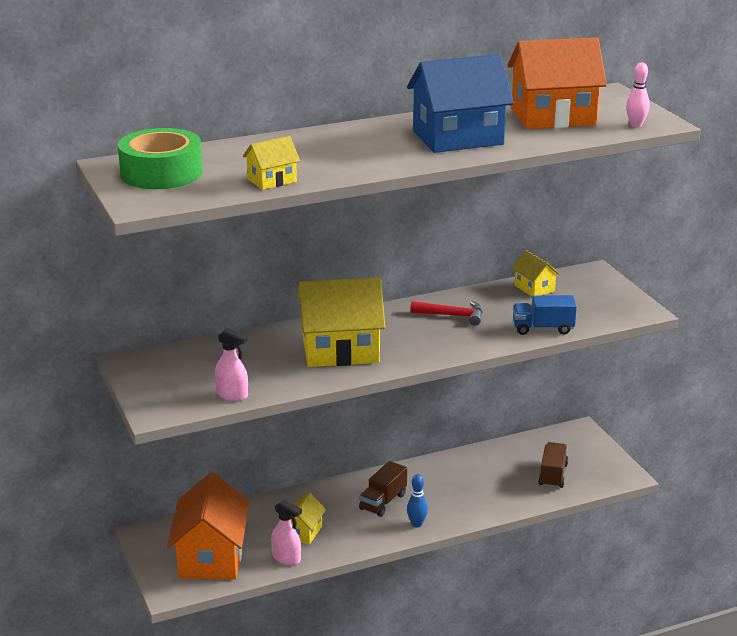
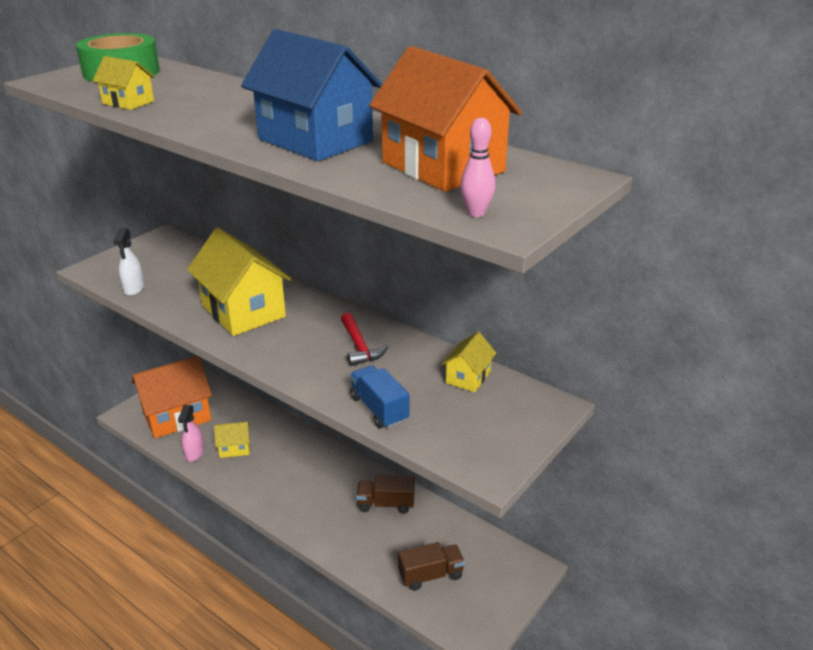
camera: 60 degrees right, 5 degrees up
pink spray bottle [214,328,248,401] -> white spray bottle [114,228,145,296]
brown truck [359,461,407,517] -> brown truck moved to [356,475,415,514]
blue bowling pin [407,474,428,527] -> none

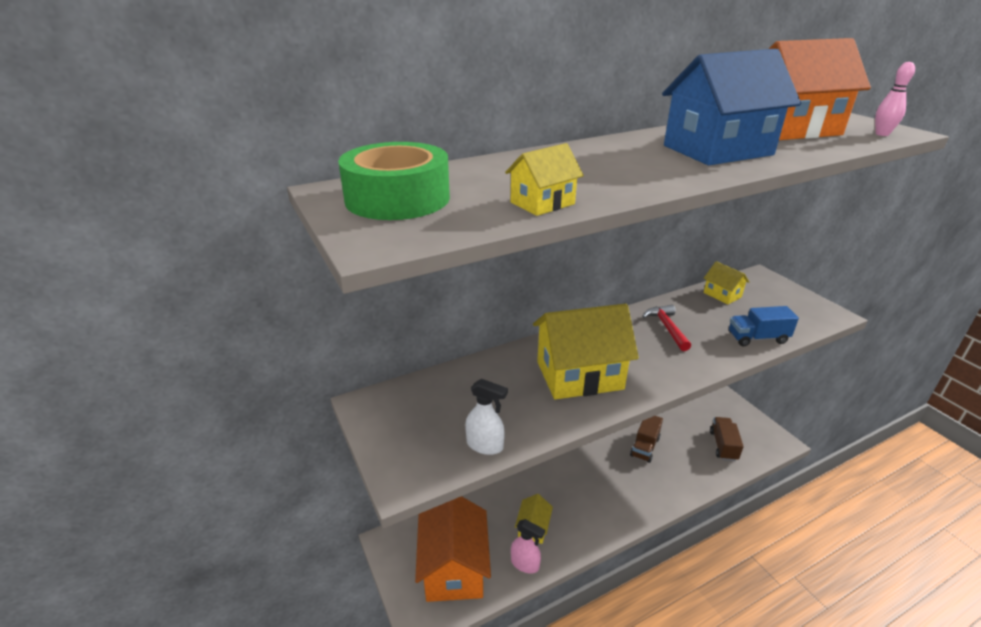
camera: 65 degrees left, 0 degrees up
red hammer [341,313,388,366] -> red hammer turned 105 degrees counterclockwise [642,305,691,351]

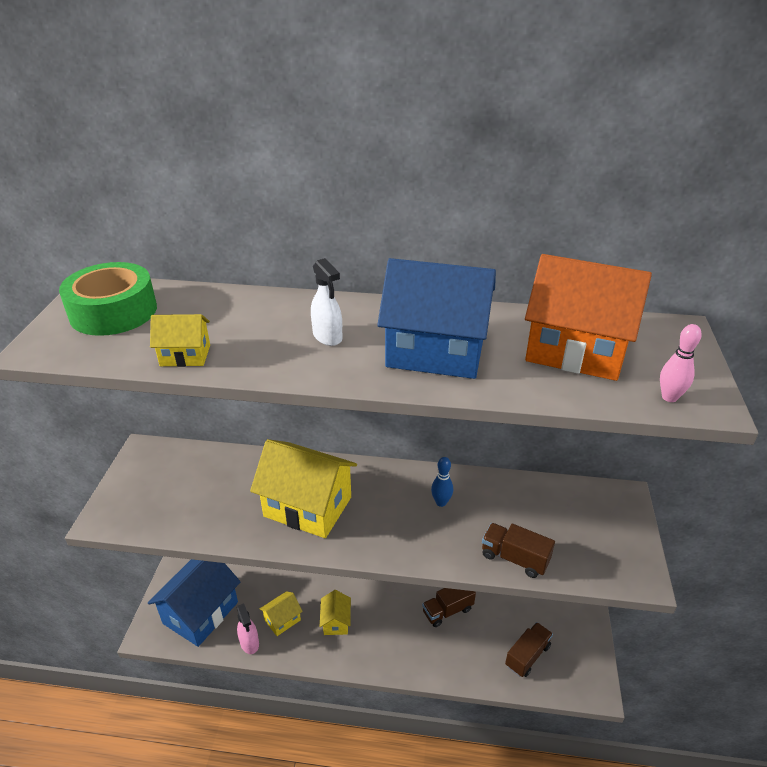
camera: 35 degrees right, 5 degrees up
orange house [415,496,491,602] -> blue house [148,559,241,647]
white spray bottle [465,379,508,455] -> white spray bottle moved to [311,258,342,346]
red hammer [642,305,691,351] -> blue bowling pin [431,457,453,507]
yellow house [704,261,749,304] -> yellow house moved to [320,590,351,635]
blue truck [729,306,799,346] -> brown truck [482,523,555,578]

